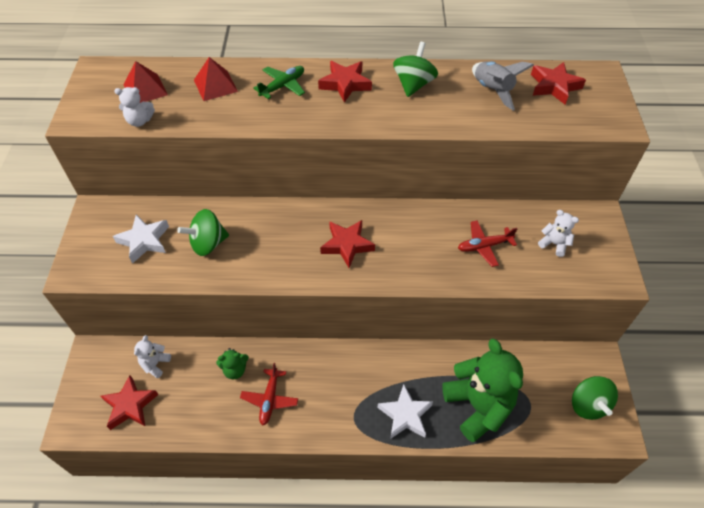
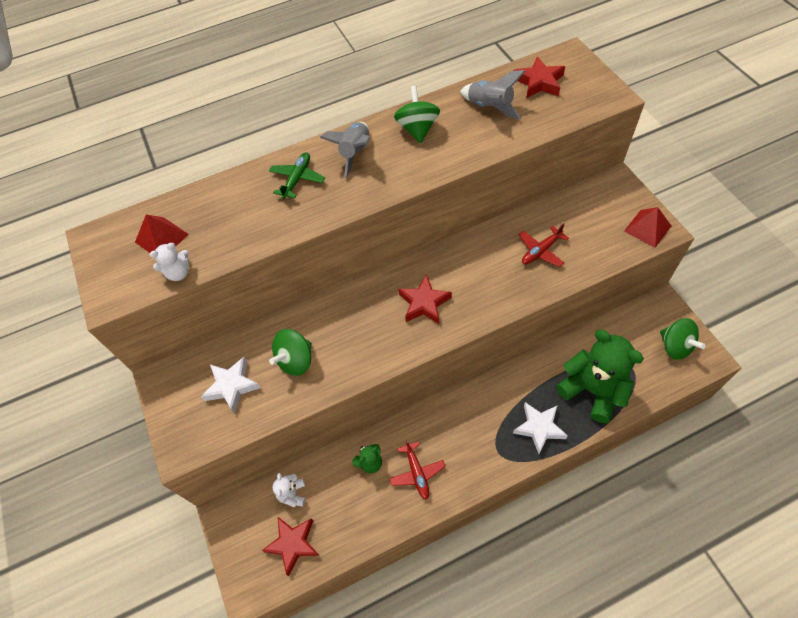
camera: 20 degrees left, 5 degrees up
red pyramid [194,57,238,101] -> red pyramid moved to [624,207,671,248]
red star [318,61,372,103] -> grey rocket [320,122,370,178]
white teddy bear [538,210,579,257] -> none

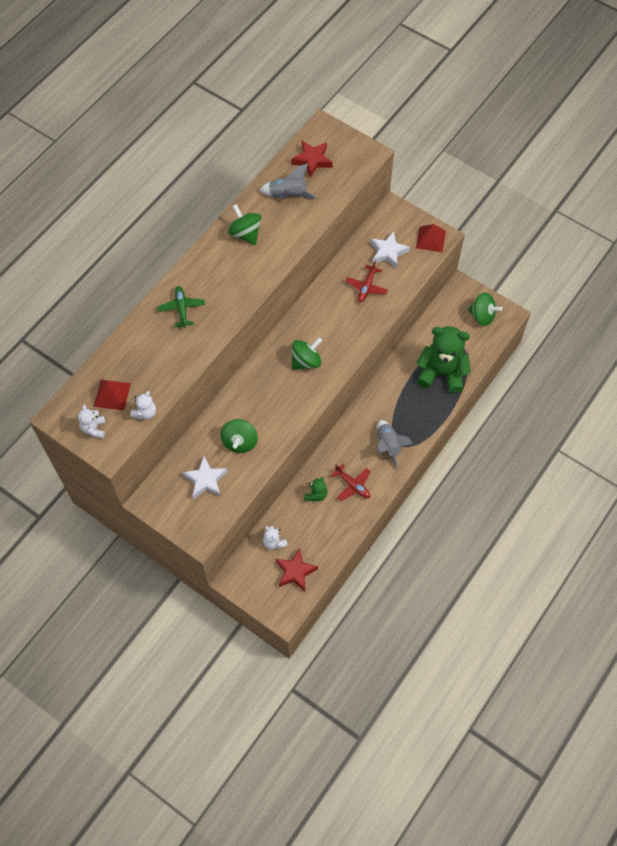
camera: 35 degrees left, 5 degrees up
grey rocket [320,122,370,178] -> grey rocket moved to [377,420,413,469]
red star [398,274,452,324] -> green spinning top [292,338,322,370]
white star [513,402,568,454] -> white star moved to [371,231,410,269]
none -> white teddy bear [78,405,105,438]

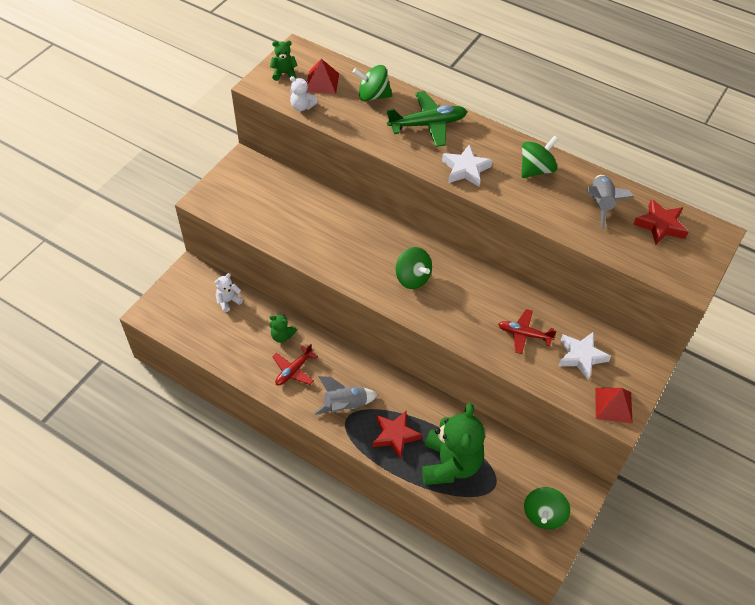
camera: 85 degrees right, 10 degrees down
white teddy bear [78,405,105,438] -> green teddy bear [270,40,298,81]
green plane [158,286,205,328] -> green plane [387,91,468,147], size x1.55
white star [183,457,228,499] -> white star moved to [442,144,492,187]
green spinning top [220,419,258,453] -> green spinning top moved to [353,65,393,101]
red star [276,548,318,591] -> red star moved to [373,410,422,459]

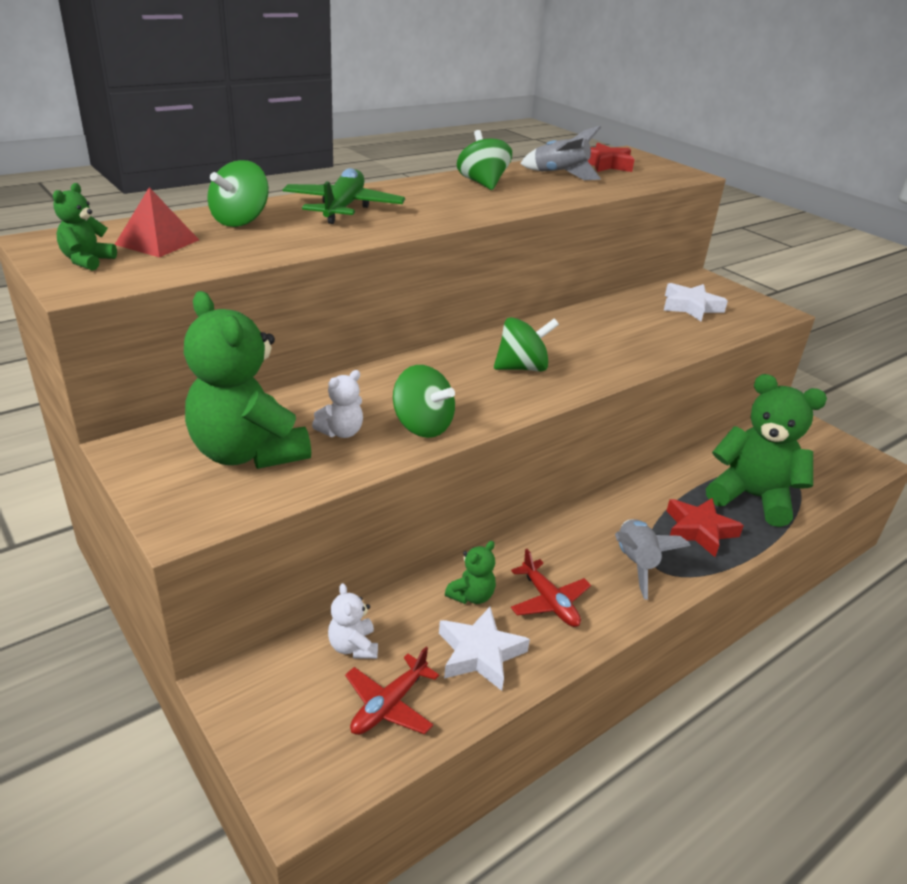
camera: 70 degrees left, 20 degrees down
white teddy bear [290,76,318,111] -> white teddy bear moved to [312,370,363,438]
white star [442,144,492,187] -> white star moved to [439,607,530,691]
red plane [498,309,556,354] -> red plane moved to [345,647,439,735]
green spinning top [524,487,570,529] -> green spinning top moved to [393,365,455,438]
red pyramid [595,388,633,424] -> none
none -> green teddy bear [184,291,311,469]

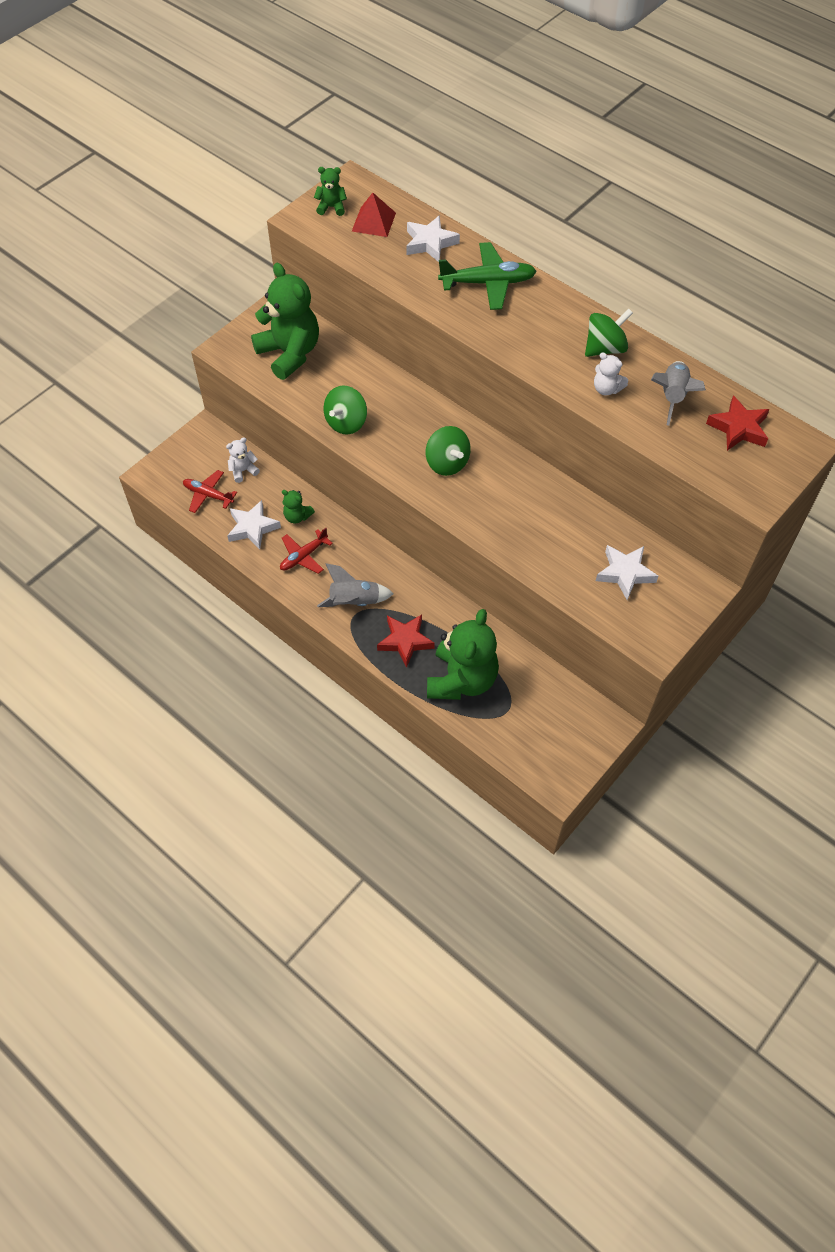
camera: 80 degrees right, 25 degrees up
green teddy bear [184,291,311,469] -> green teddy bear turned 105 degrees clockwise [251,263,319,380]
green spinning top [207,160,269,227] -> white star [406,215,460,262]
white teddy bear [312,370,363,438] -> white teddy bear moved to [594,352,628,396]

